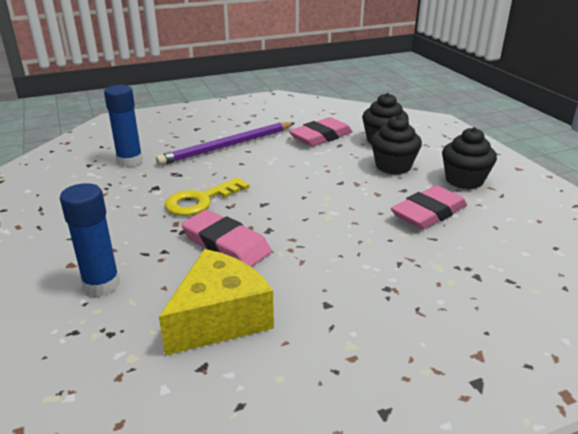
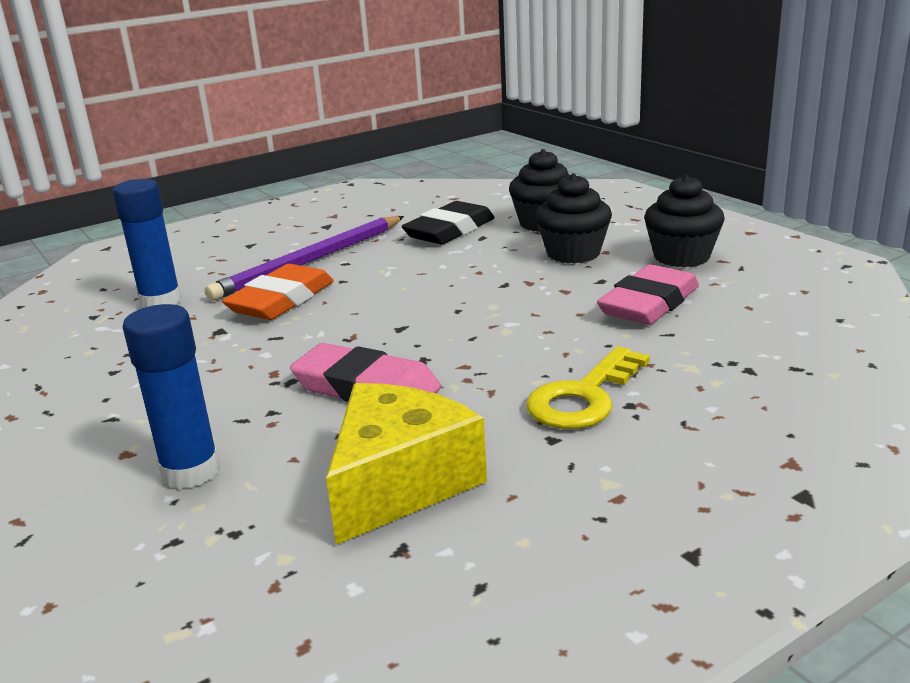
camera: 10 degrees left, 5 degrees down
yellow key [165,177,249,216] -> yellow key moved to [526,346,650,429]
pink eraser [289,117,353,147] -> black eraser [402,201,495,244]
none -> orange eraser [222,264,334,320]

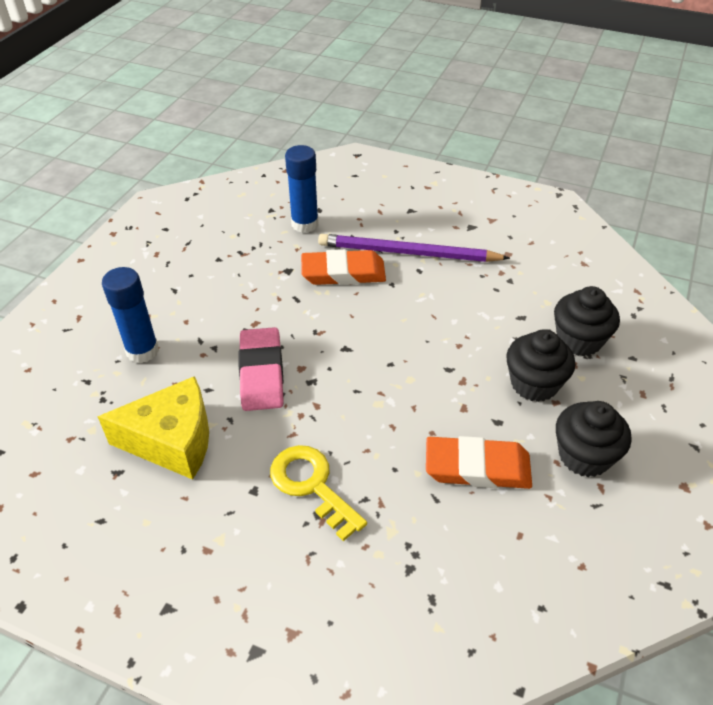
camera: 55 degrees right, 20 degrees up
black eraser [402,201,495,244] -> none
yellow key [526,346,650,429] -> yellow key turned 45 degrees clockwise [270,445,367,541]
pink eraser [597,264,699,325] -> orange eraser [426,436,532,489]

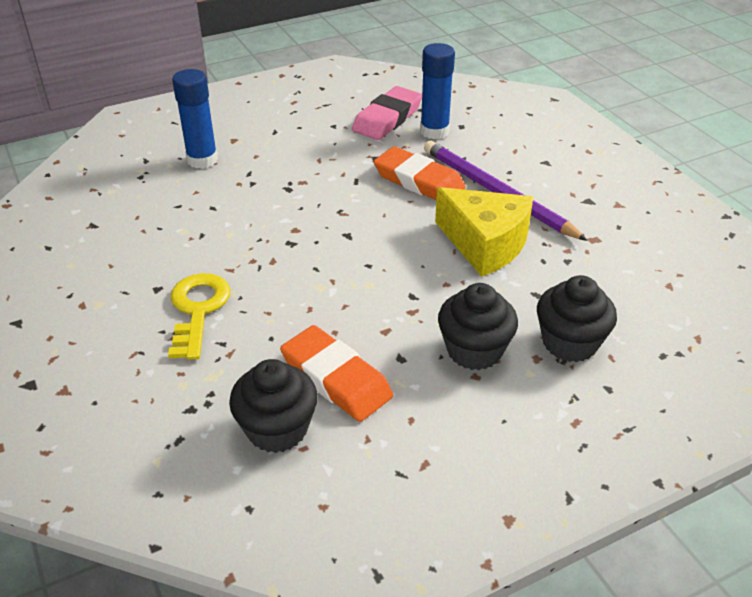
camera: 40 degrees right, 5 degrees down
yellow cheese [97,376,209,480] -> yellow cheese moved to [435,187,533,277]
pink eraser [238,327,284,411] -> pink eraser moved to [352,86,422,140]
black cupcake [556,401,632,477] -> black cupcake moved to [229,359,318,453]

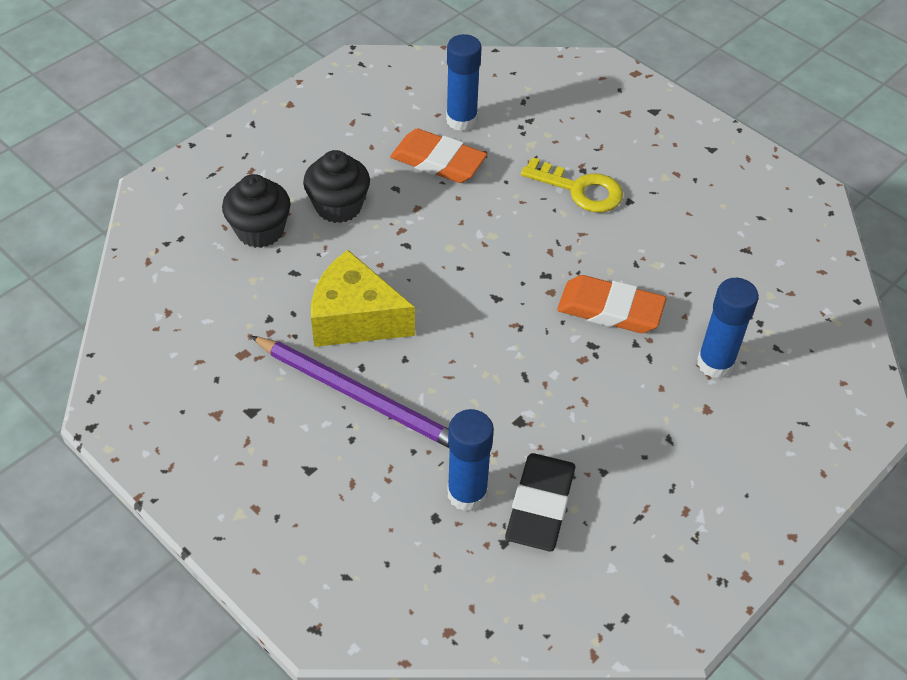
camera: 160 degrees right, 10 degrees up
yellow key [168,273,230,360] -> yellow key turned 45 degrees counterclockwise [521,157,623,213]
black cupcake [229,359,318,453] -> blue glue stick [446,34,482,131]
pink eraser [352,86,422,140] -> black eraser [505,453,575,551]
orange eraser [374,146,466,200] -> orange eraser moved to [557,275,667,333]

